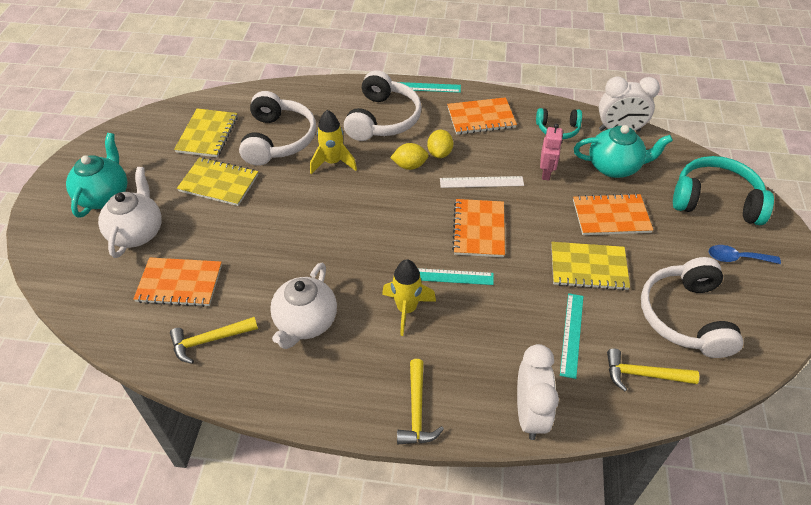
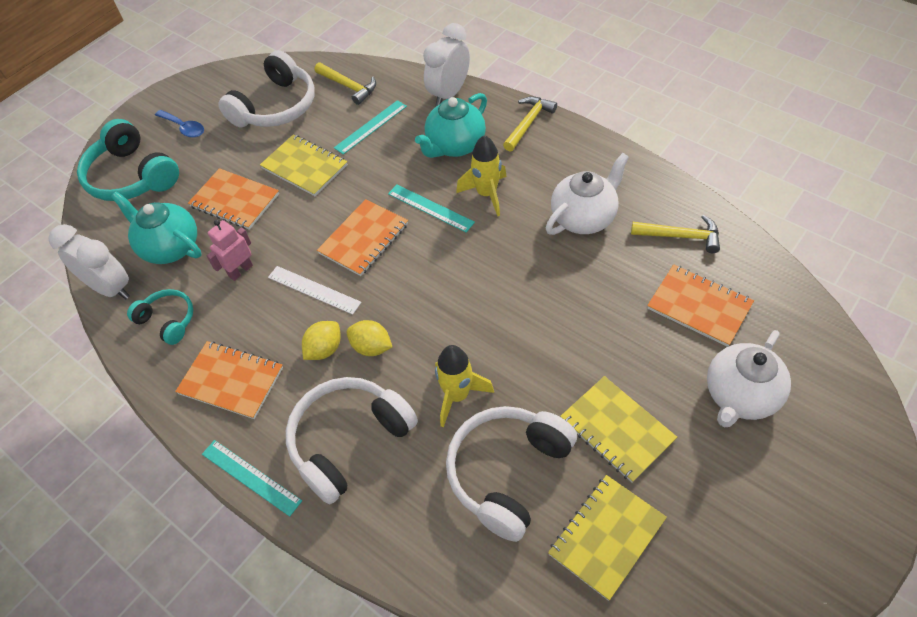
camera: 145 degrees left, 5 degrees up
turquoise teapot [66,133,127,218] -> turquoise teapot moved to [415,93,487,158]

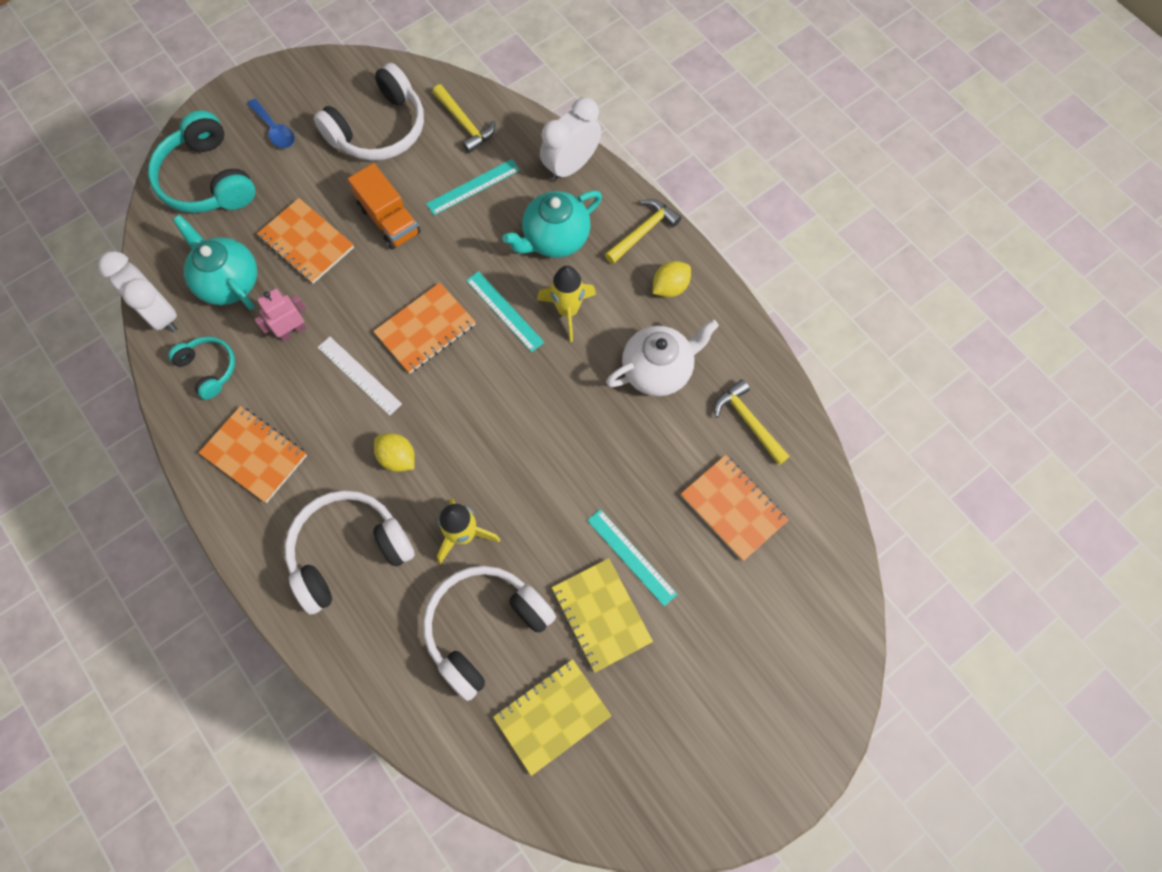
camera: 10 degrees right, 15 degrees up
turquoise ruler [202,440,302,517] -> turquoise ruler moved to [587,509,677,606]
yellow notebook [260,134,348,196] -> orange truck [348,163,421,249]
yellow lemon [302,321,341,360] -> yellow lemon moved to [653,261,691,297]
yellow hammer [631,215,720,253] -> yellow hammer turned 150 degrees counterclockwise [714,379,790,465]
white teapot [707,330,791,427] -> none

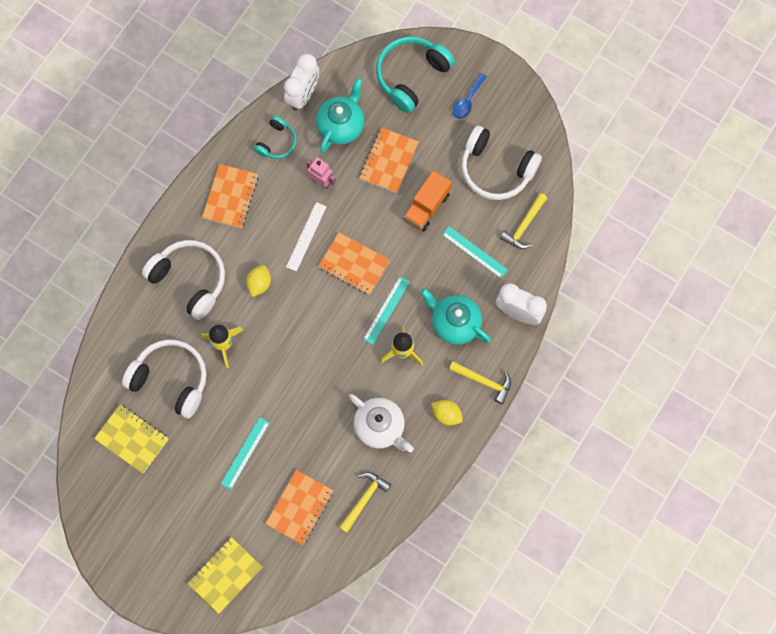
camera: 70 degrees right, 5 degrees up
yellow notebook [552,558,653,673] -> yellow notebook moved to [188,537,262,614]

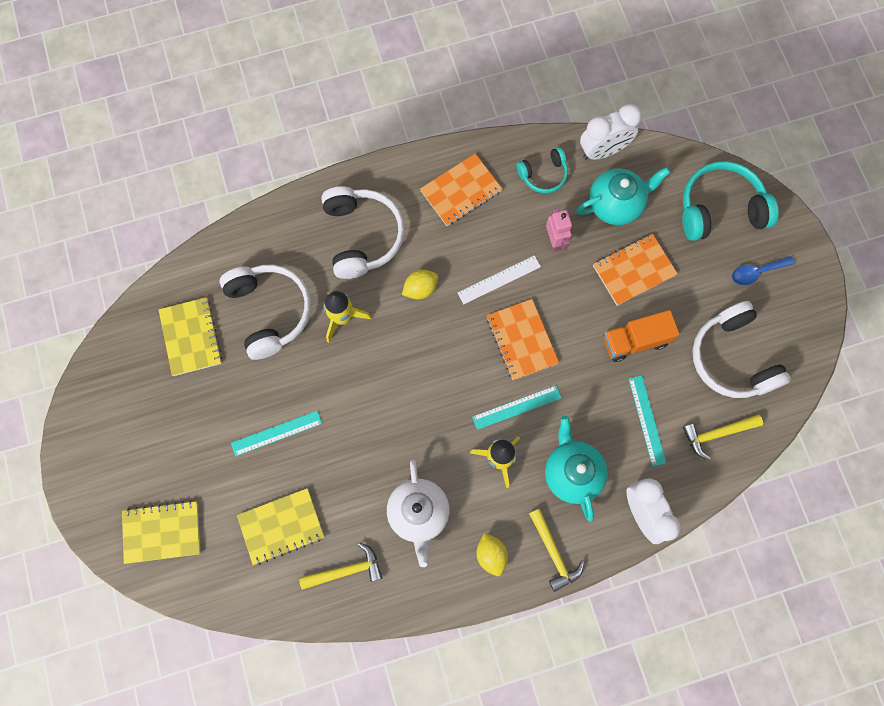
camera: 40 degrees right, 0 degrees up
orange notebook [265,470,334,545] -> yellow notebook [237,488,324,565]

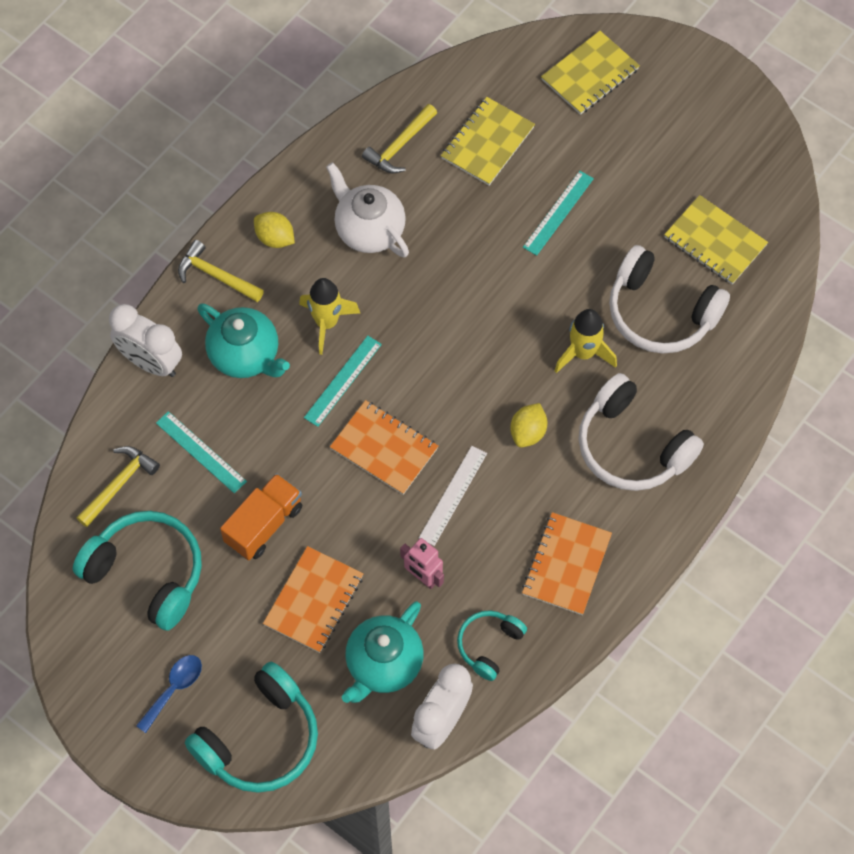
camera: 145 degrees right, 10 degrees down
white headphones [692,301,791,398] -> turquoise headphones [73,511,202,631]

